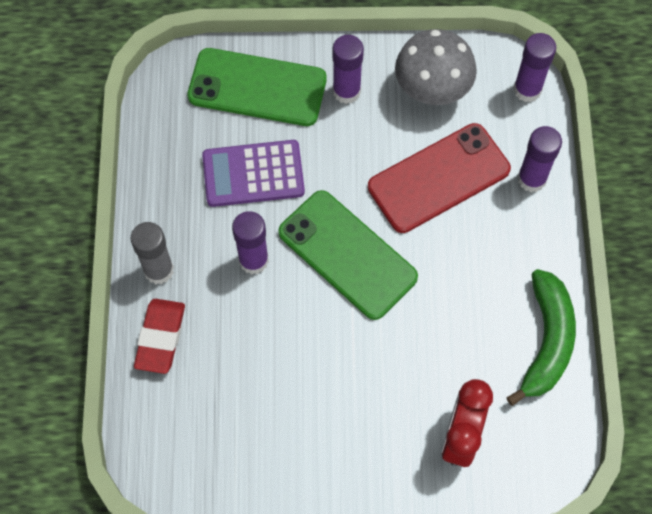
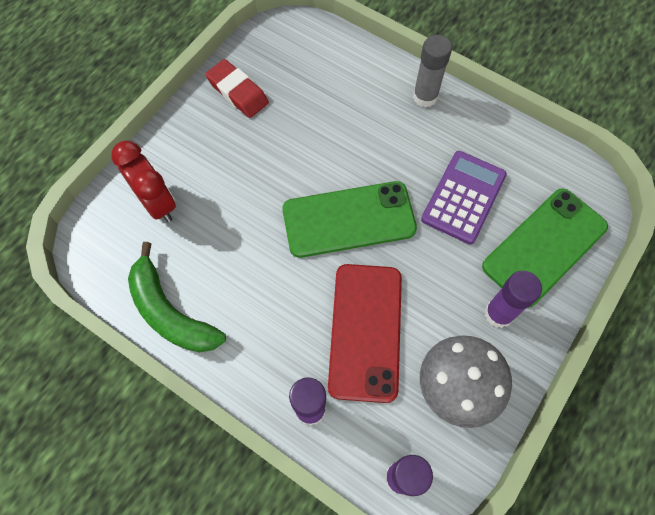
camera: 125 degrees right, 0 degrees up
red eraser [134,299,185,374] -> red eraser moved to [205,59,269,118]
purple glue stick [232,211,269,274] -> none

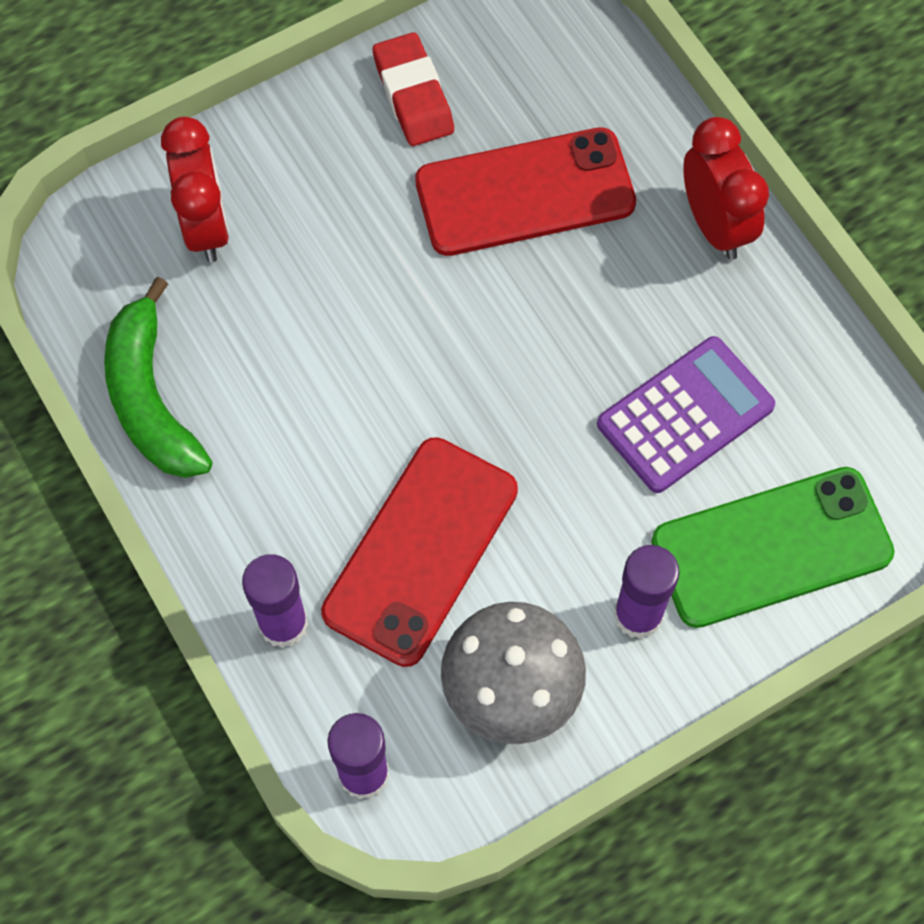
camera: 25 degrees right, 0 degrees up
green phone [282,181,417,258] -> none
grey glue stick [413,35,452,107] -> red clock [683,117,769,260]
none -> red phone [415,127,636,256]

